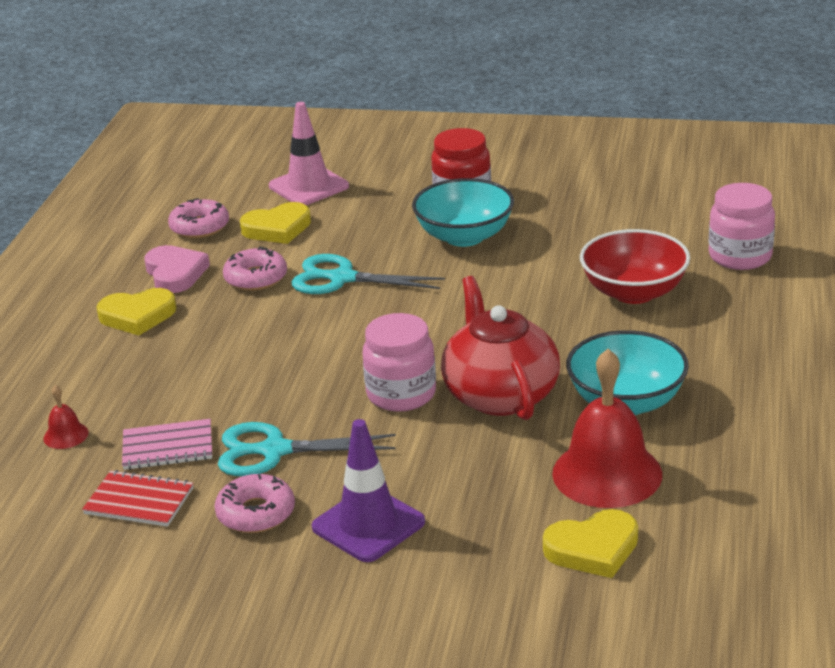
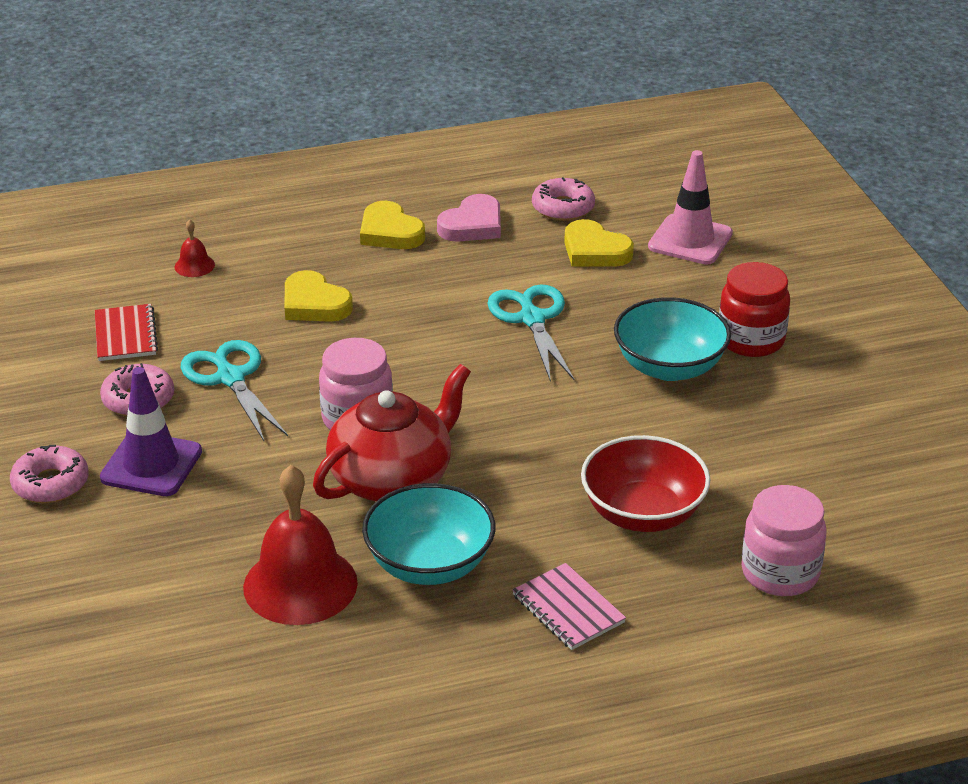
camera: 60 degrees right, 5 degrees up
pink notebook [122,419,212,470] -> pink notebook moved to [512,563,626,650]
pink donut [223,247,287,291] -> pink donut moved to [10,445,89,503]
yellow heart [543,509,638,578] -> yellow heart moved to [285,270,353,322]

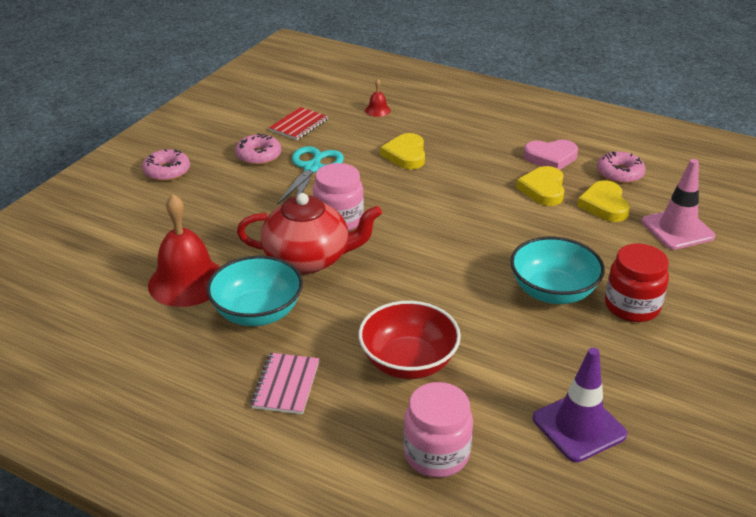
camera: 45 degrees right, 0 degrees up
purple traffic cone [100,367,202,496] -> purple traffic cone moved to [533,348,627,462]
yellow heart [360,201,425,249] -> yellow heart moved to [516,166,564,206]
turquoise scissors [487,284,574,382] -> none

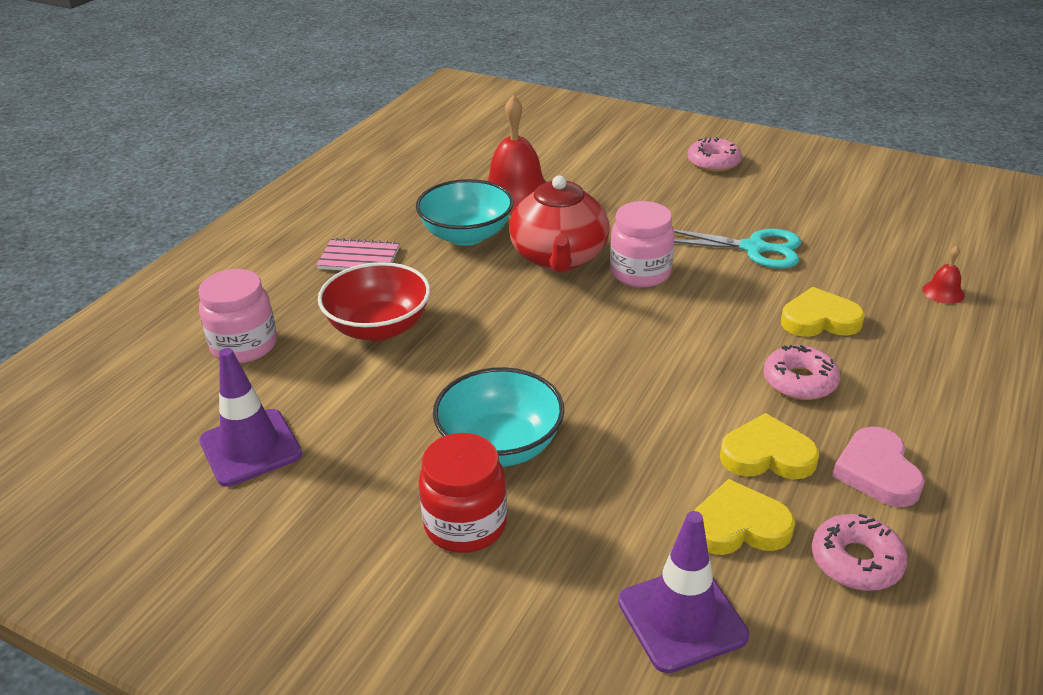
camera: 90 degrees right, 0 degrees up
pink donut [235,133,281,165] -> pink donut moved to [763,345,840,400]
red notebook [269,107,328,140] -> none
pink traffic cone [642,159,715,250] -> purple traffic cone [618,511,749,673]

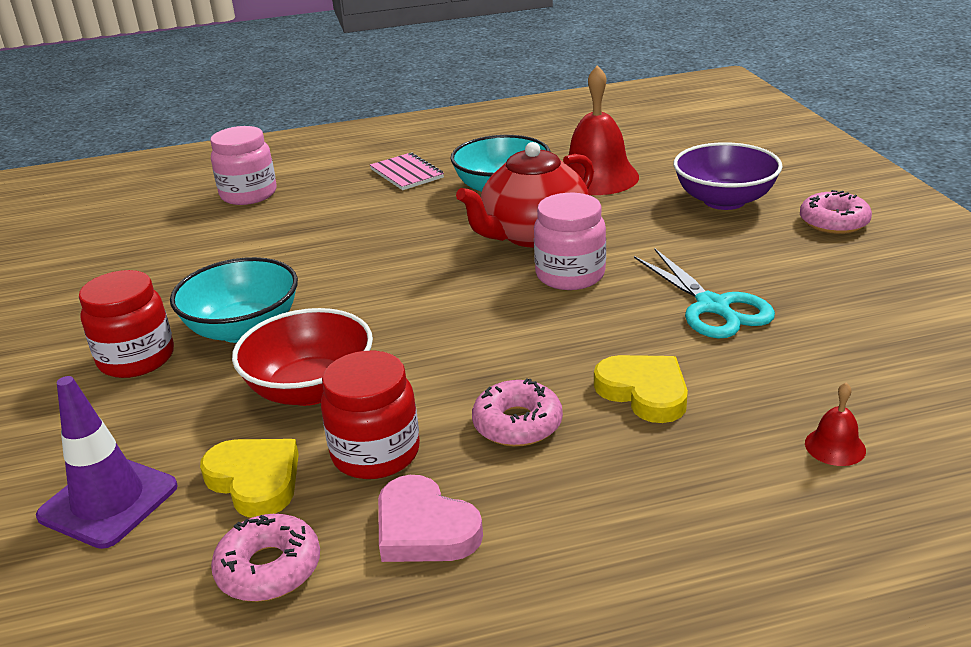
camera: 50 degrees right, 5 degrees down
purple traffic cone [199,348,302,487] -> none
red bowl [318,262,430,341] -> red bowl moved to [232,308,373,406]
yellow heart [720,413,819,479] -> red jar [321,351,420,479]
pink heart [832,427,925,507] -> pink heart turned 90 degrees counterclockwise [378,475,483,562]
none -> purple bowl [674,142,783,210]

